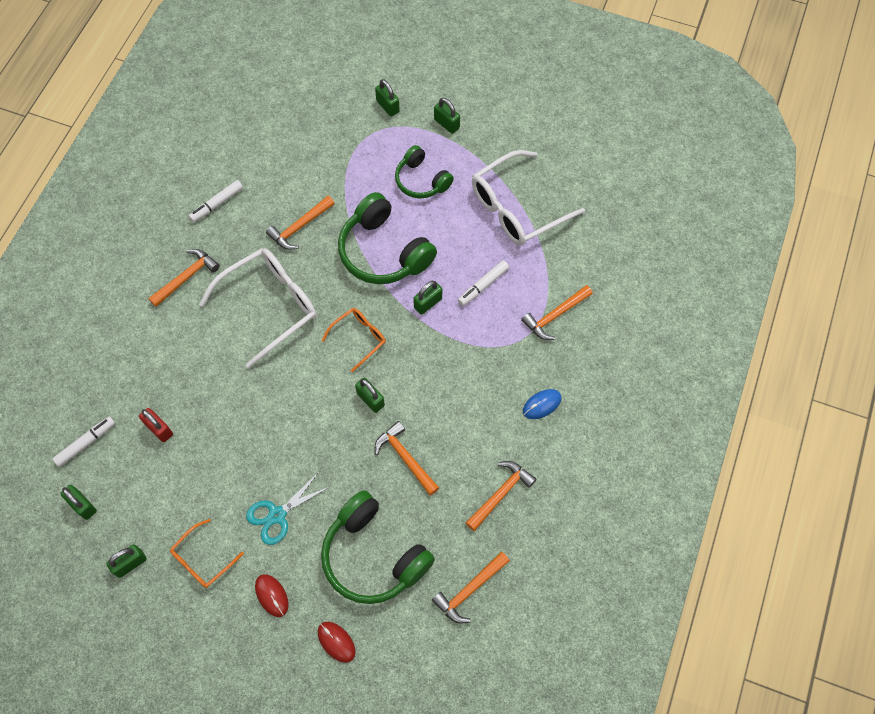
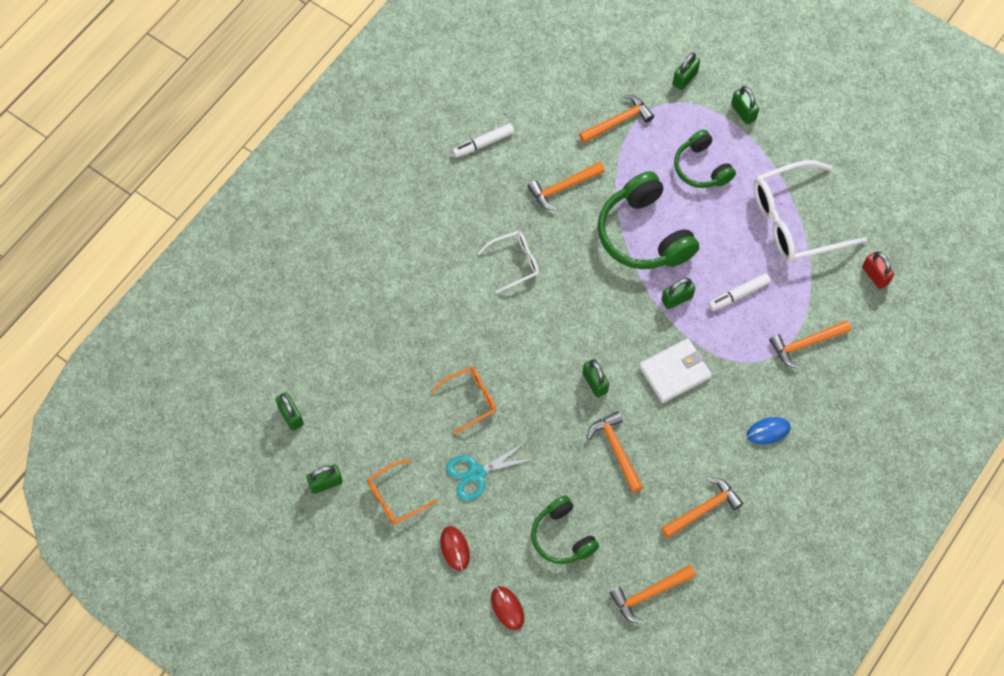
camera: 15 degrees right, 0 degrees up
white marker [52,416,115,467] -> none
red padlock [139,408,173,442] -> red padlock moved to [862,251,894,289]
orange hammer [148,249,220,307] -> orange hammer moved to [579,95,654,143]
white glasses [199,248,317,368] -> white glasses [478,231,539,293], size x0.53
orange glasses [321,308,386,372] -> orange glasses moved to [431,367,496,434]
green headphones [321,490,435,604] -> green headphones [531,496,599,564], size x0.61
green padlock [375,79,400,117] -> green padlock turned 60 degrees clockwise [673,52,700,90]
none -> white wallet [639,338,712,403]

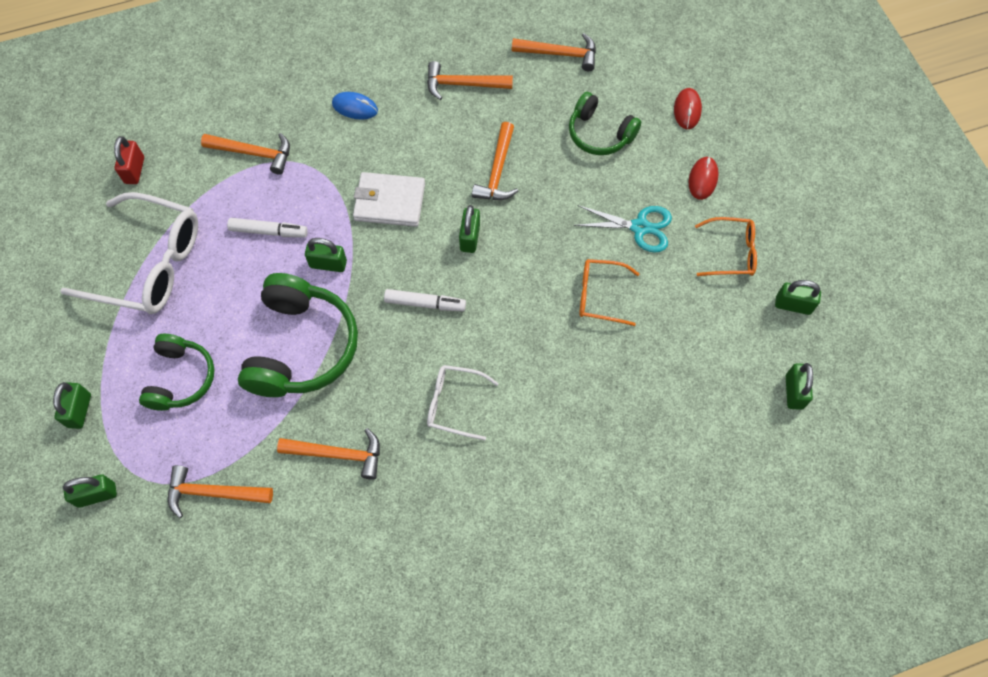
camera: 145 degrees left, 0 degrees up
white marker [453,123,514,158] -> white marker moved to [384,289,466,311]
green headphones [531,496,599,564] -> green headphones turned 120 degrees clockwise [569,92,641,155]

